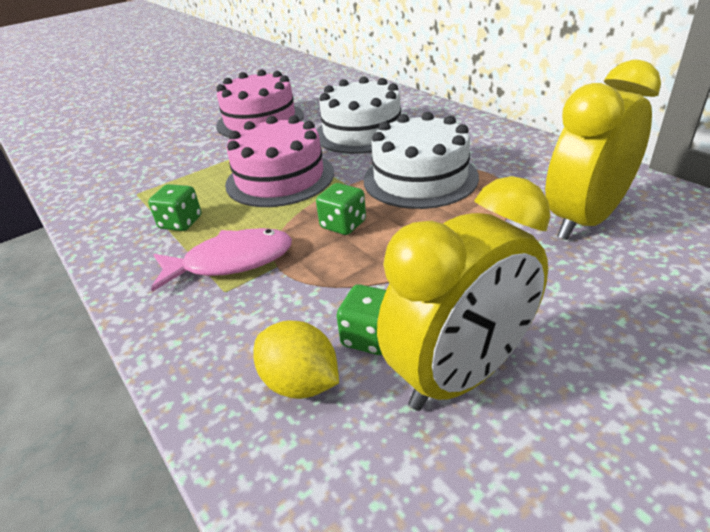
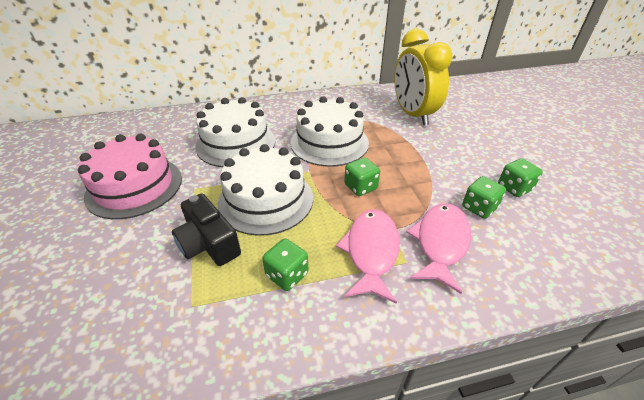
camera: 70 degrees left, 5 degrees up
pink cake [225,115,334,207] -> white cake [218,144,313,236]
yellow lemon [254,321,339,399] -> none
yellow clock [377,176,550,411] -> green dice [498,158,543,197]
none -> black camera [172,194,241,266]
none -> pink fish [406,203,471,294]

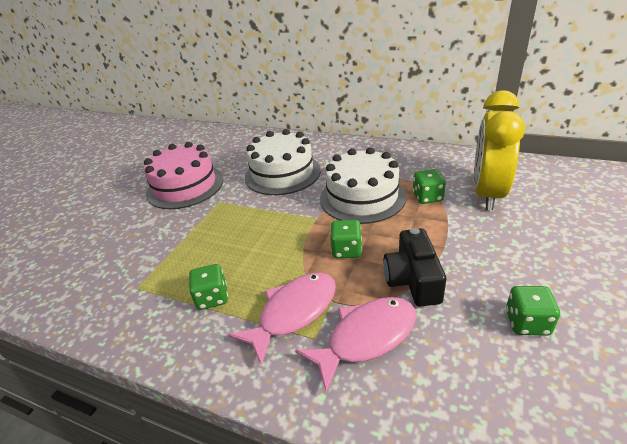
camera: 40 degrees right, 5 degrees down
black camera [172,194,241,266] -> black camera moved to [384,228,446,307]
white cake [218,144,313,236] -> none
green dice [462,176,506,219] -> green dice moved to [413,169,446,204]

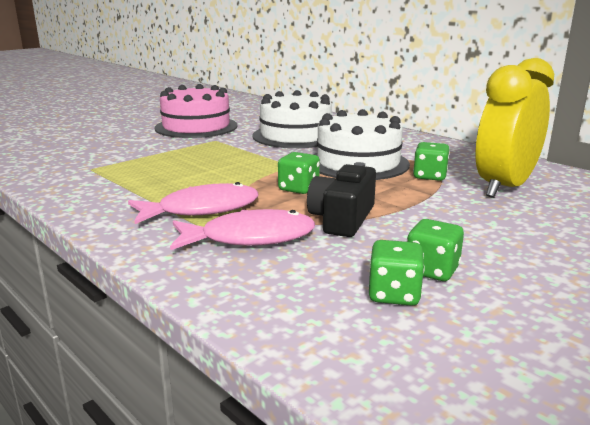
camera: 20 degrees right, 15 degrees down
green dice [189,264,228,310] -> green dice moved to [369,240,425,306]

